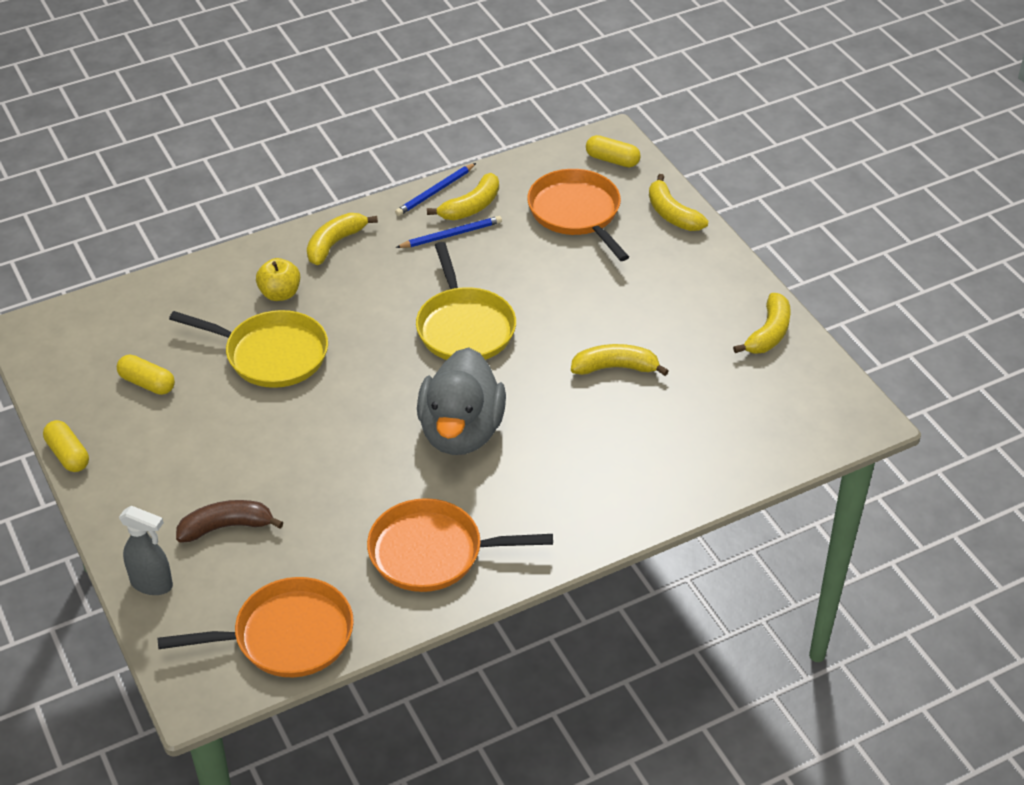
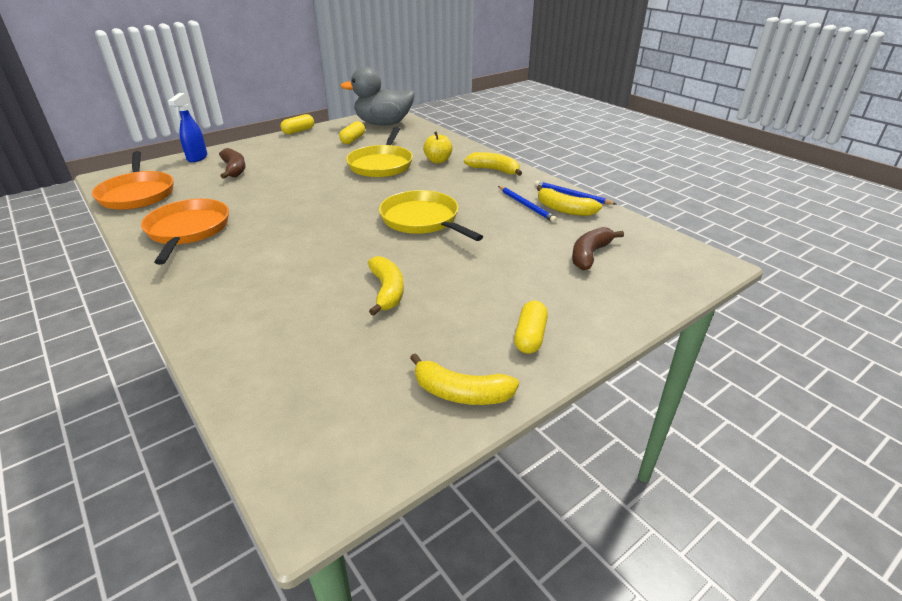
camera: 80 degrees right, 10 degrees down
grey spray bottle [119,506,173,595] -> blue spray bottle [168,93,207,162]
yellow pan [416,242,516,360] -> yellow pan turned 75 degrees clockwise [379,190,483,241]
grey duck [417,348,506,455] -> grey duck moved to [340,67,415,126]
orange pan [527,169,629,261] -> brown banana [572,227,624,270]
yellow capsule [586,135,641,167] -> yellow capsule moved to [514,301,548,354]
yellow banana [649,174,708,231] -> none

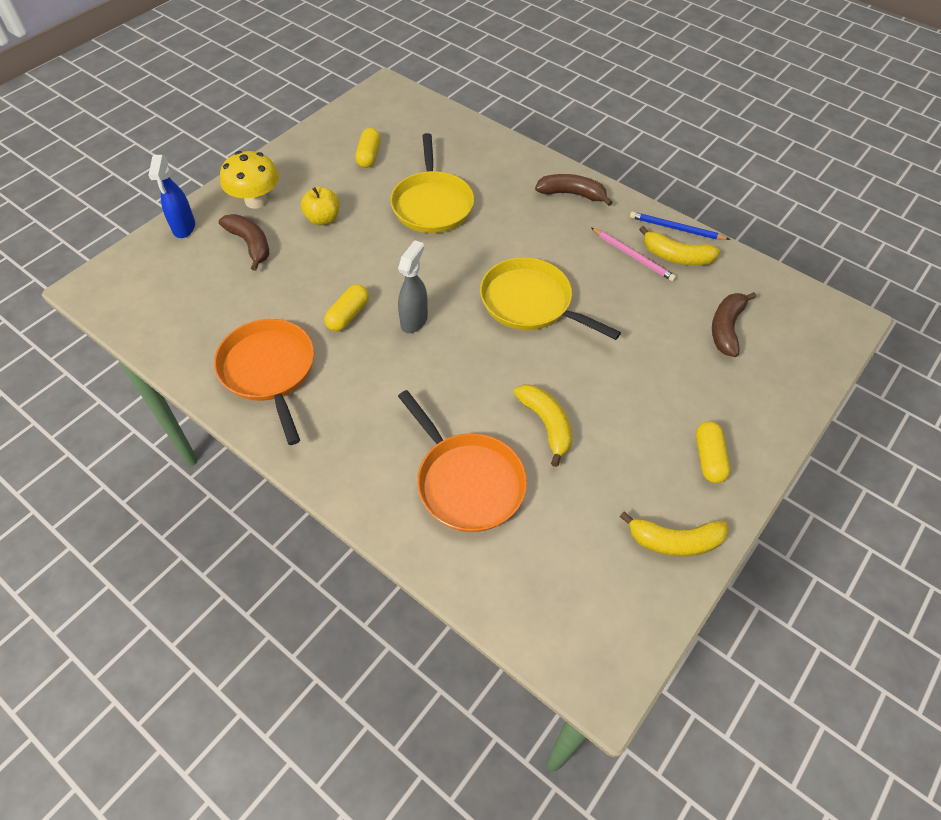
camera: 15 degrees left, 20 degrees up
orange pan [92,151,174,210] -> orange pan moved to [398,390,527,532]
yellow capsule [281,114,314,134] -> yellow capsule moved to [324,284,369,331]
grey duck [340,67,415,126] -> none
yellow apple [423,131,453,163] -> yellow apple moved to [301,187,340,225]
yellow banana [464,152,522,176] -> brown banana [535,174,613,206]
blue pencil [498,186,557,222] -> pink pencil [591,228,676,282]
none -> yellow mushroom [220,151,279,209]
none -> grey spray bottle [398,240,428,333]

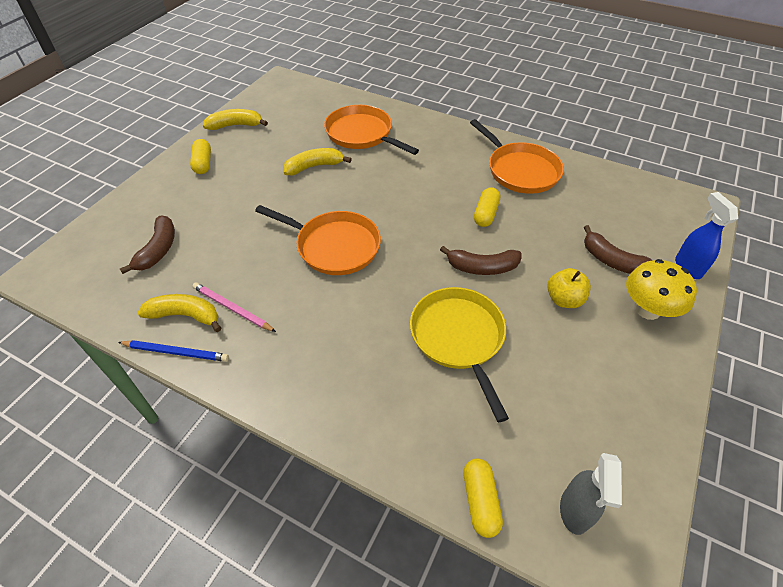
camera: 170 degrees right, 5 degrees down
yellow capsule [355,128,380,168] -> yellow capsule moved to [463,458,503,538]
grey spray bottle [398,240,428,333] -> grey spray bottle moved to [560,453,622,535]
yellow pan [480,257,621,340] -> orange pan [255,205,381,275]
yellow banana [514,384,572,467] -> yellow banana turned 105 degrees clockwise [283,148,352,175]
brown banana [535,174,613,206] -> brown banana moved to [440,246,522,275]

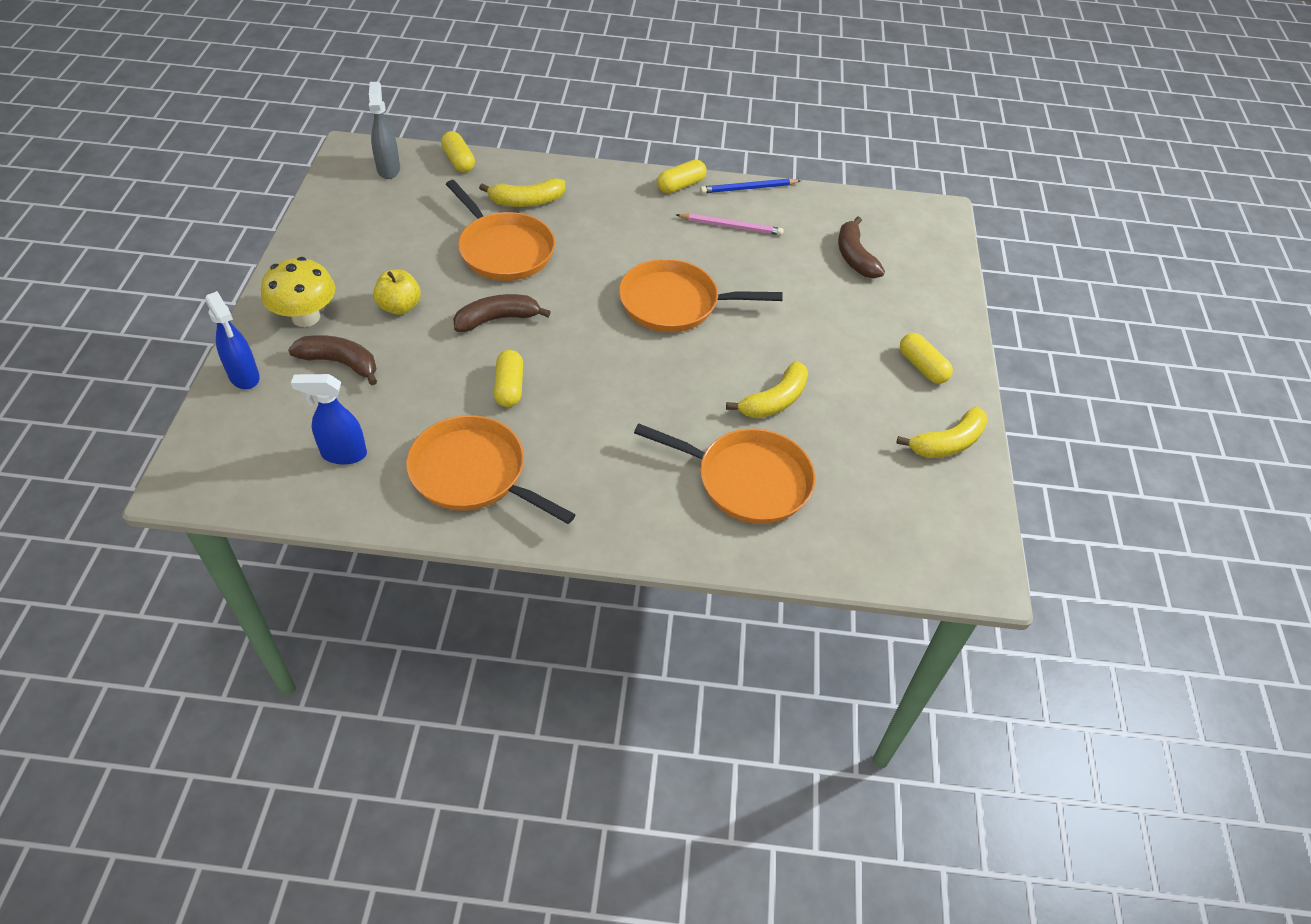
camera: 155 degrees right, 0 degrees up
yellow banana [137,294,221,332] -> yellow banana moved to [479,178,565,207]
yellow pan [410,287,509,422] -> orange pan [446,180,555,281]
none -> blue spray bottle [291,374,367,465]
none -> yellow capsule [657,160,706,193]

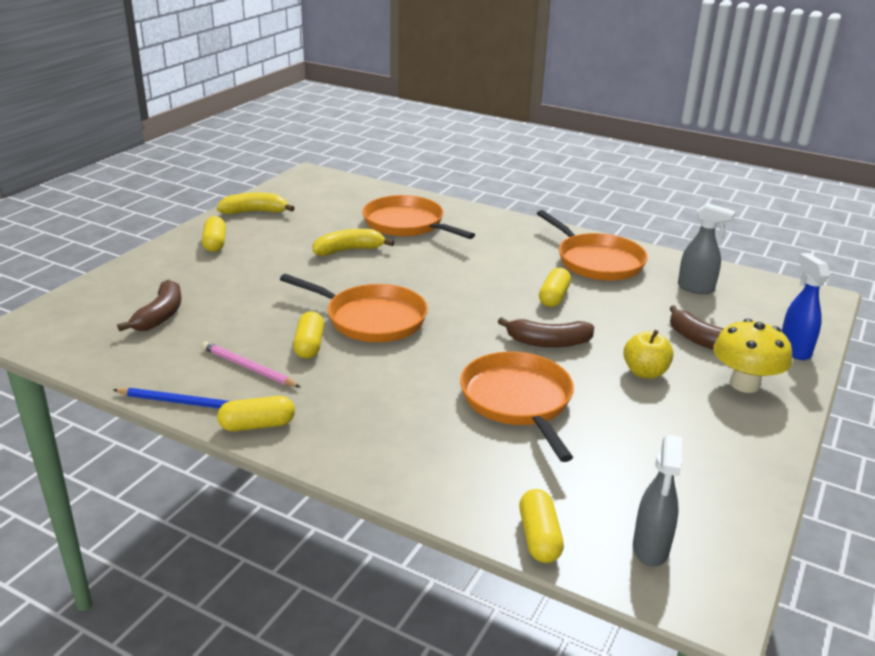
camera: 155 degrees left, 20 degrees down
blue spray bottle [291,374,367,465] -> grey spray bottle [678,203,736,294]
yellow banana [479,178,565,207] -> none
none -> yellow capsule [293,311,324,359]

